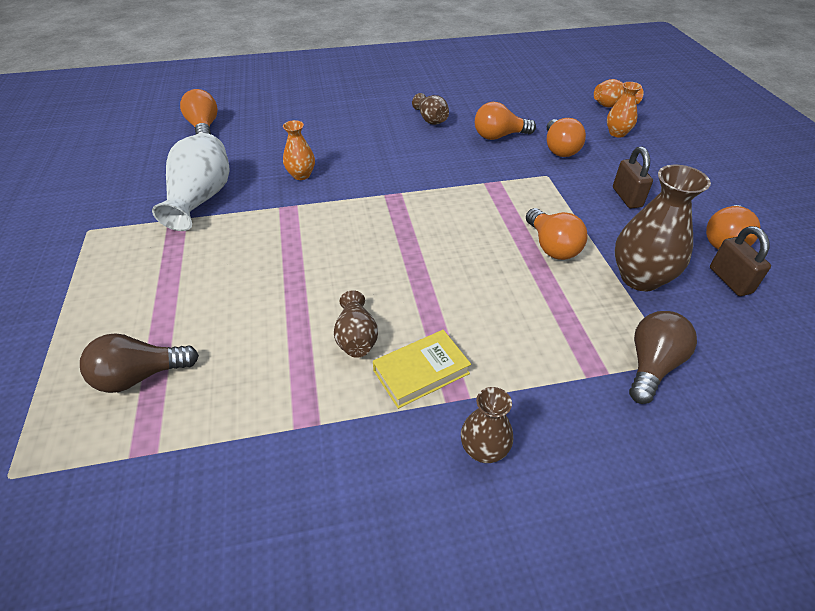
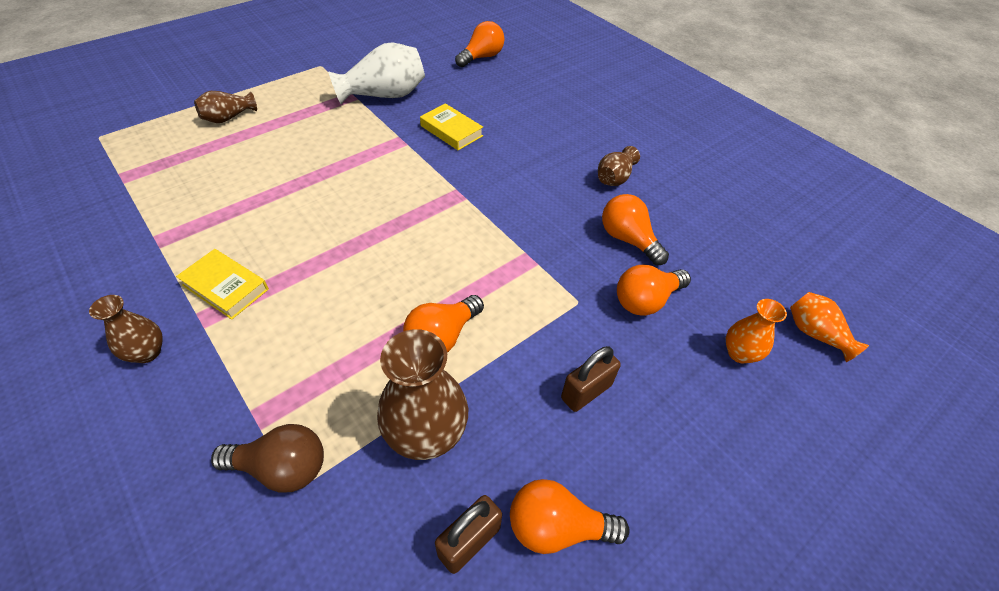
camera: 60 degrees right, 5 degrees up
brown light bulb [80,333,199,393] -> none
orange vase [283,120,315,180] -> yellow book [420,103,483,150]
brown vase [334,290,378,358] -> brown vase moved to [194,91,257,123]

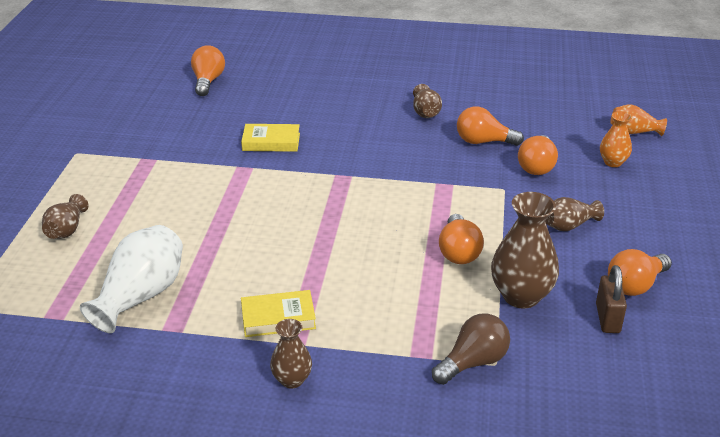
camera: 40 degrees left, 15 degrees down
white vase [328,42,425,104] -> white vase moved to [80,225,183,333]
brown padlock [561,346,621,412] -> brown vase [545,197,604,231]

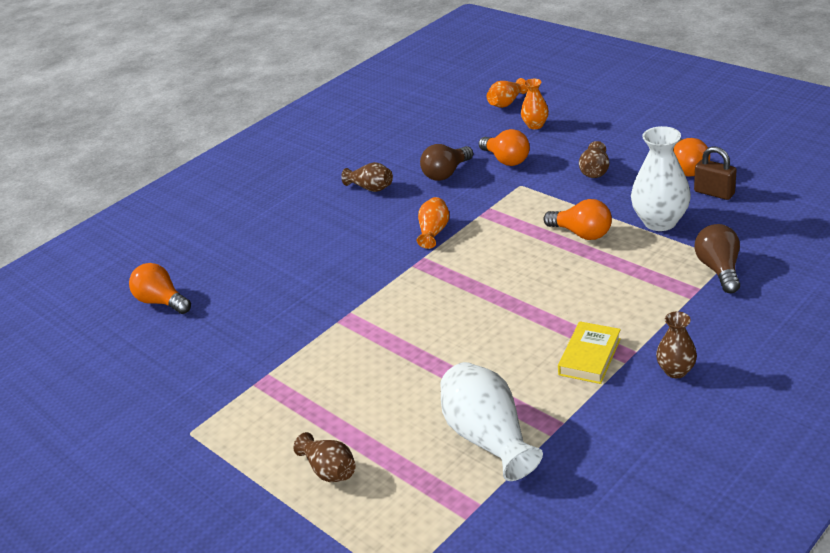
camera: 50 degrees left, 0 degrees up
yellow book [241,124,300,152] -> none
orange light bulb [457,106,524,146] -> brown light bulb [420,144,473,181]
brown vase [491,192,559,309] -> white vase [631,126,691,231]
none -> orange vase [417,197,449,249]

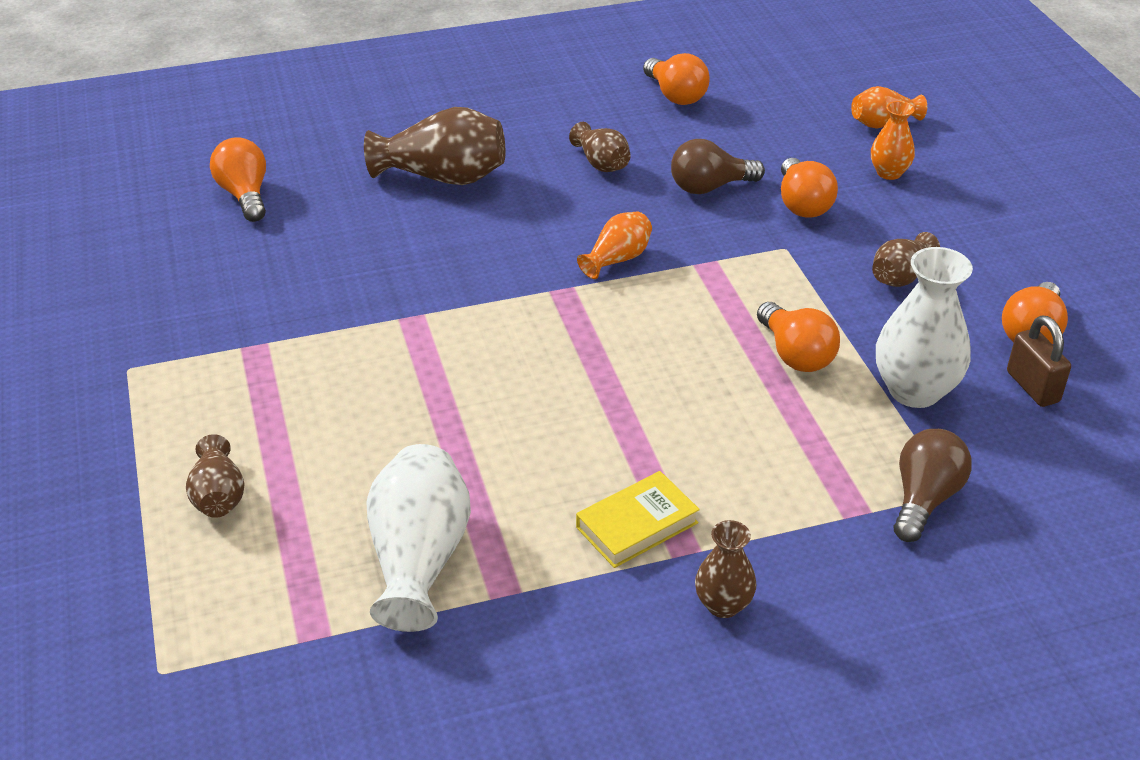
camera: 25 degrees right, 5 degrees up
none -> brown vase [364,107,505,185]
none -> orange light bulb [643,53,709,105]

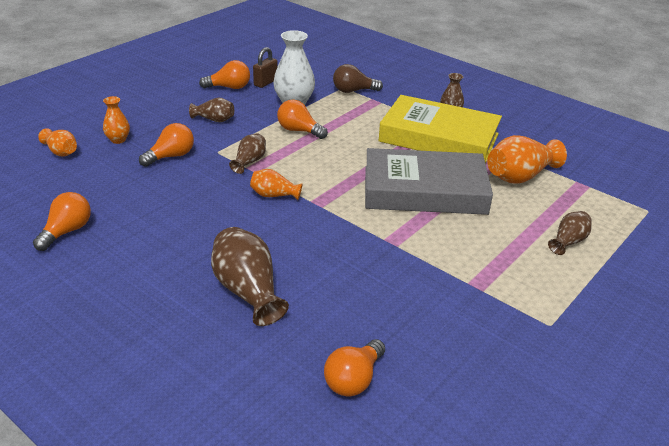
camera: 125 degrees left, 5 degrees down
white vase [366,444,471,632] -> orange vase [487,135,567,184]
brown vase [569,122,631,172] -> brown vase moved to [229,133,266,174]
yellow book [576,471,700,568] -> yellow book [378,95,502,163], size x2.34
brown light bulb [671,139,765,194] -> none
orange light bulb [757,302,840,372] -> orange light bulb turned 90 degrees counterclockwise [277,99,328,139]
none -> grey book [365,148,493,215]

